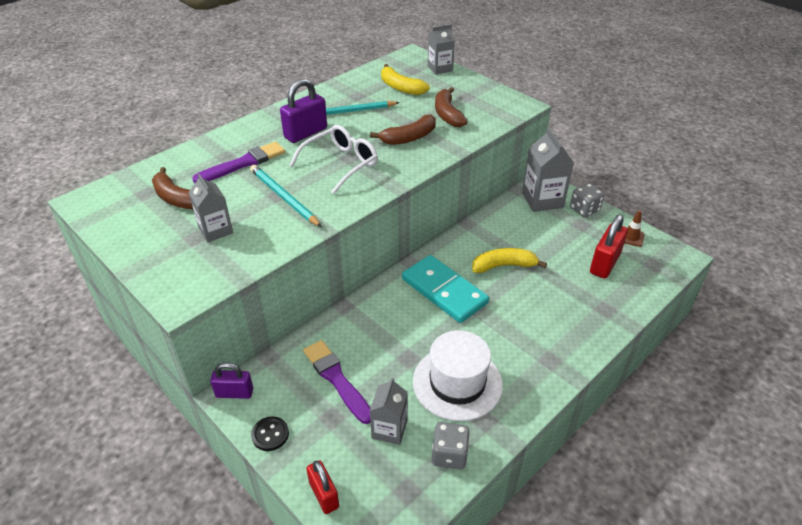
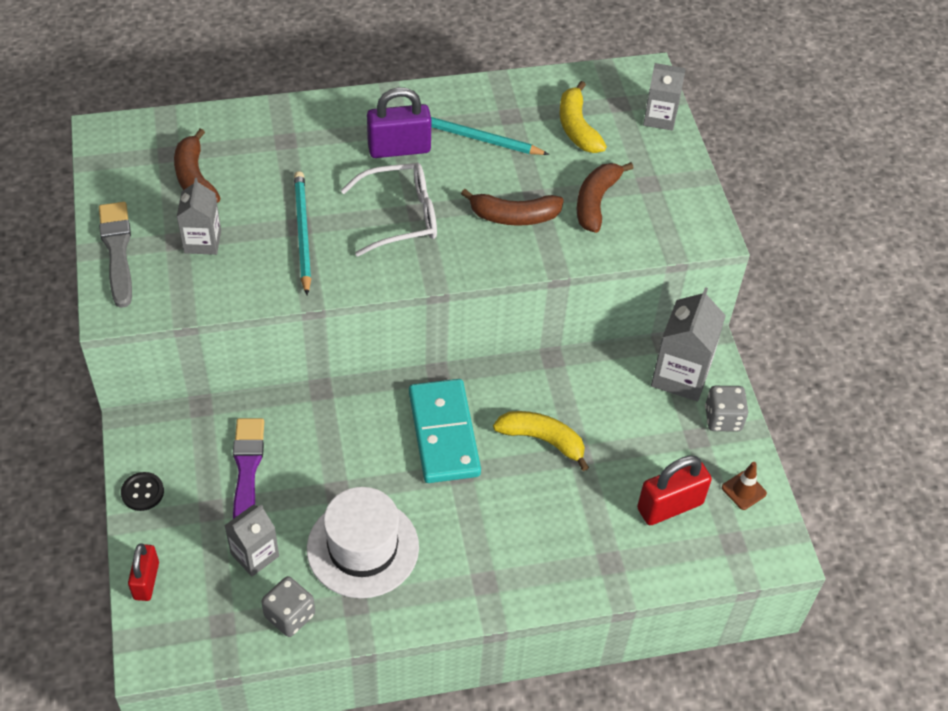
camera: 30 degrees right, 10 degrees up
purple brush [192,142,285,183] -> none
purple padlock [210,362,253,399] -> none
none -> grey brush [99,202,132,308]

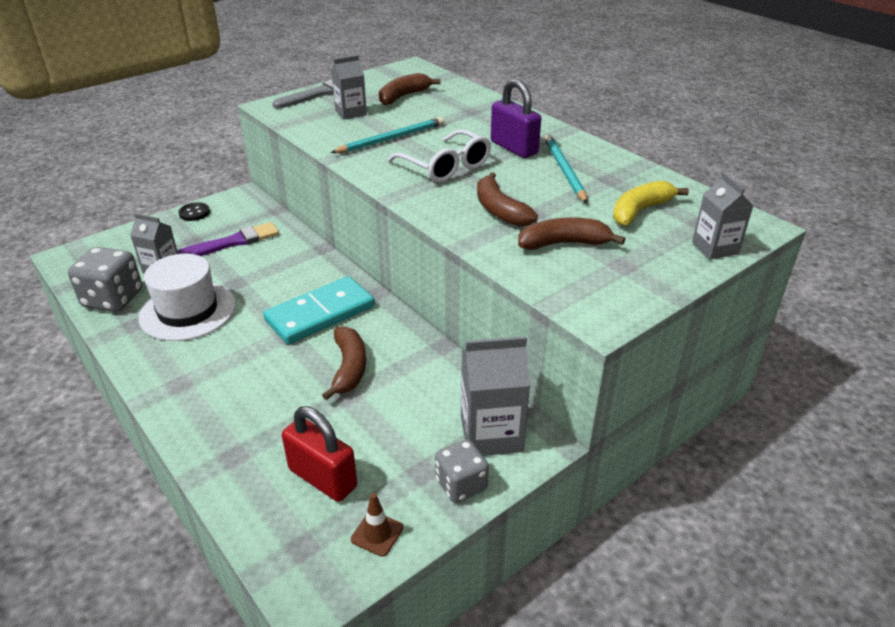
camera: 65 degrees right, 15 degrees down
red padlock [128,543,159,601] -> none
grey dice [261,576,315,637] -> grey dice [68,247,142,312], size x1.50
yellow banana [493,411,589,471] -> brown banana [322,326,366,400]

